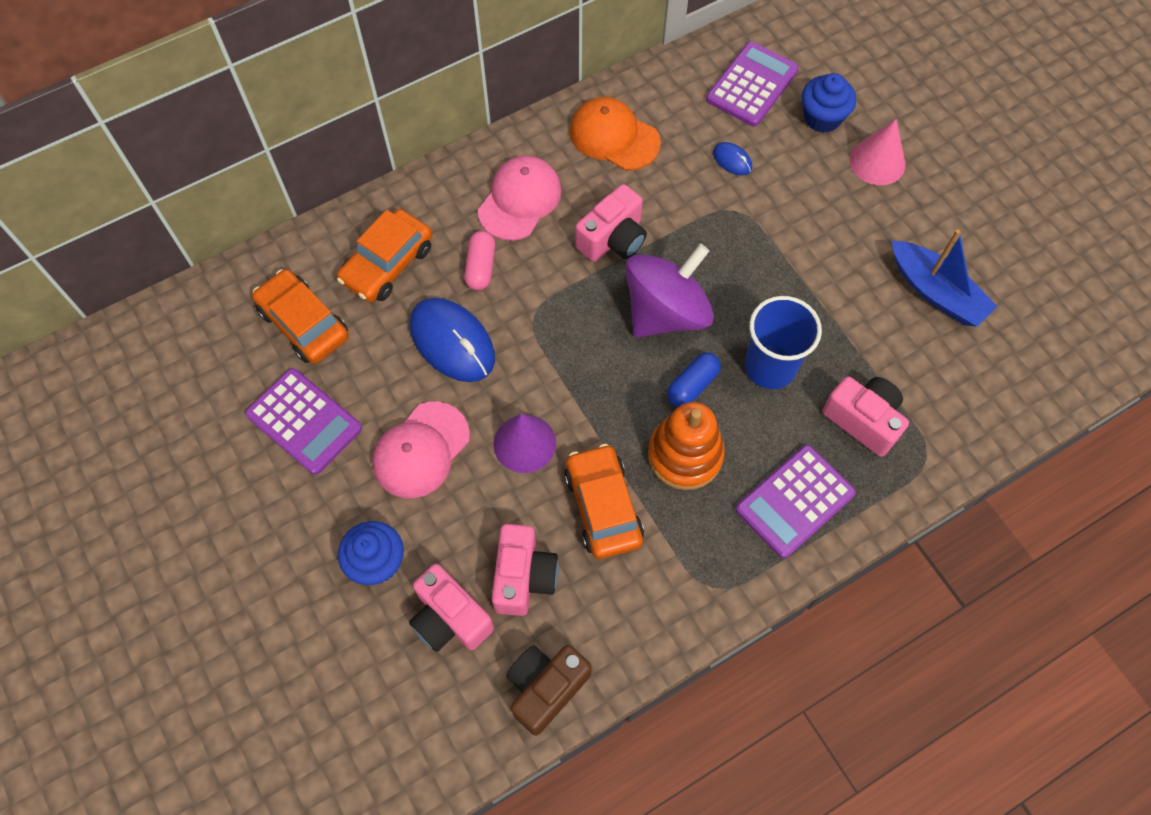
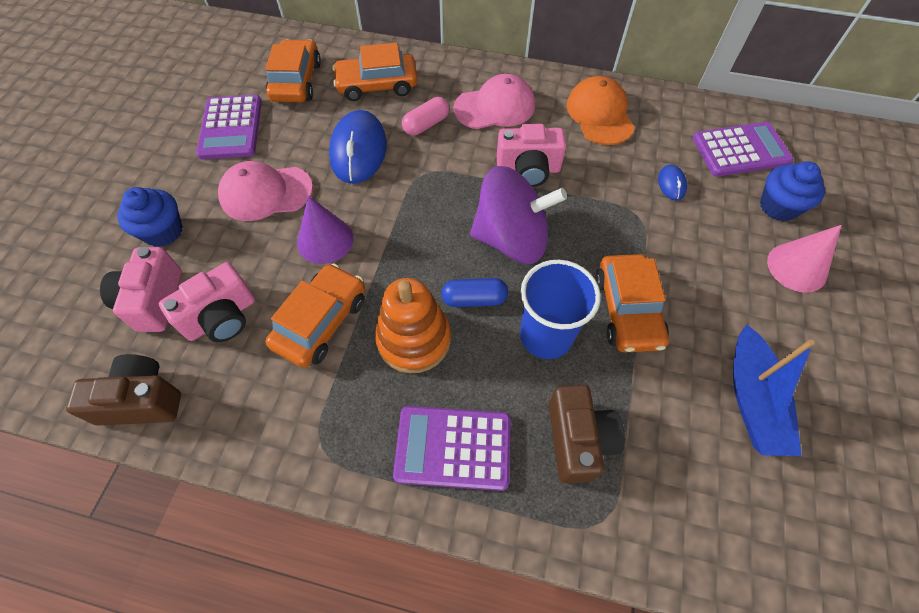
camera: 45 degrees right, 5 degrees down
pink camera [822,376,909,457] -> brown camera [549,385,625,483]
none -> orange car [595,254,669,353]

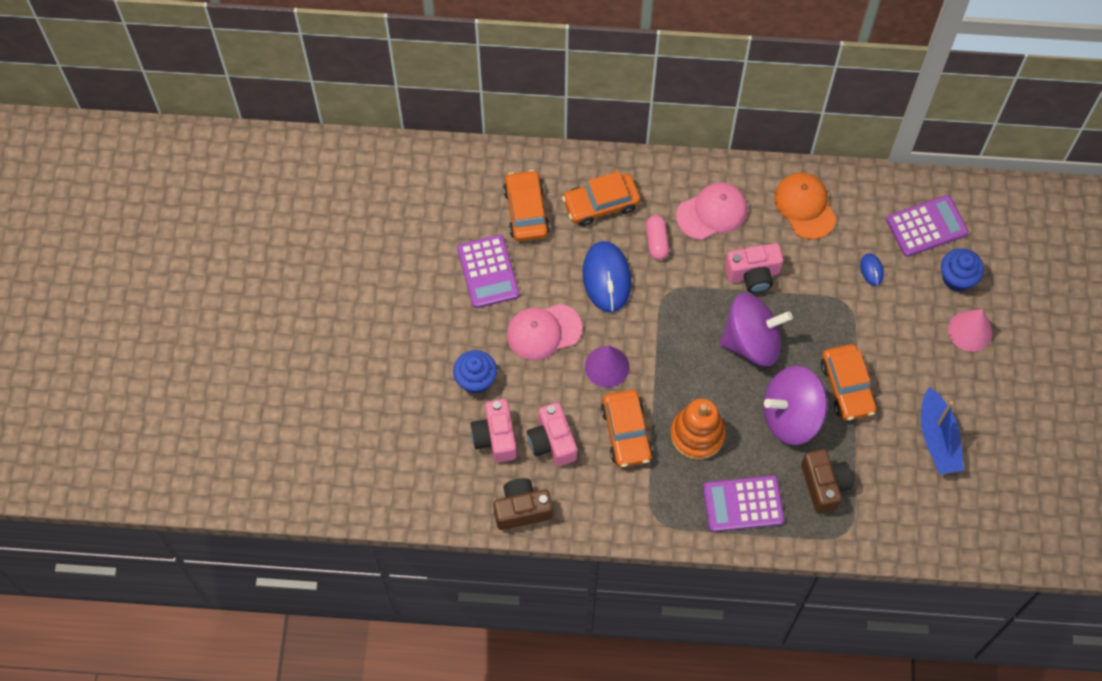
camera: 10 degrees left, 5 degrees up
pink camera [159,262,255,342] -> pink camera turned 120 degrees clockwise [527,402,577,466]
orange car [265,263,365,368] -> orange car turned 150 degrees clockwise [601,390,653,467]
pink capsule [402,97,449,136] -> pink capsule turned 45 degrees counterclockwise [646,215,669,260]
blue capsule [441,278,508,307] -> none
blue cup [520,260,601,359] -> purple spinning top [763,366,828,445]

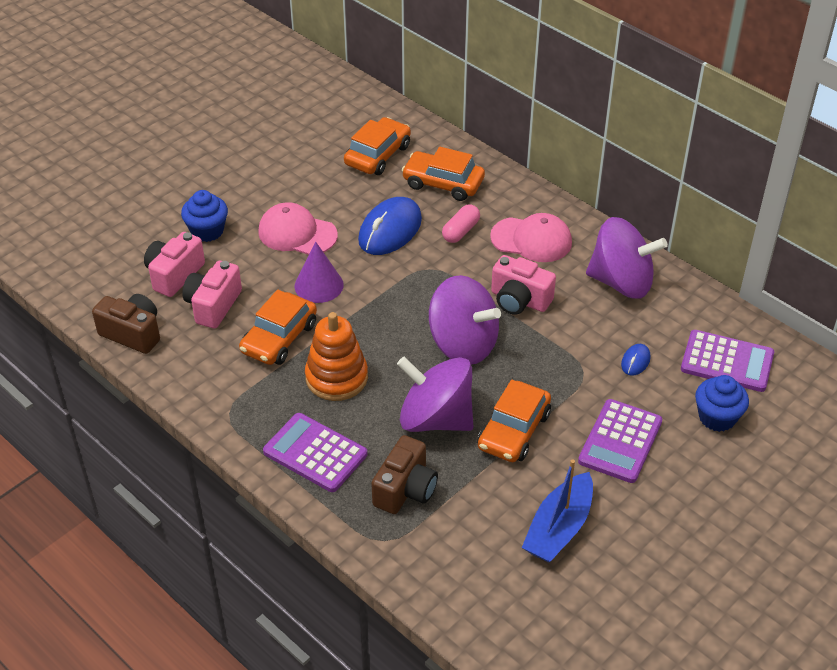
camera: 40 degrees right, 20 degrees down
purple calculator [457,235,519,308] -> purple calculator moved to [578,399,662,483]
orange cap [774,173,836,239] -> purple spinning top [586,217,668,299]
pink cone [948,309,993,352] -> none

